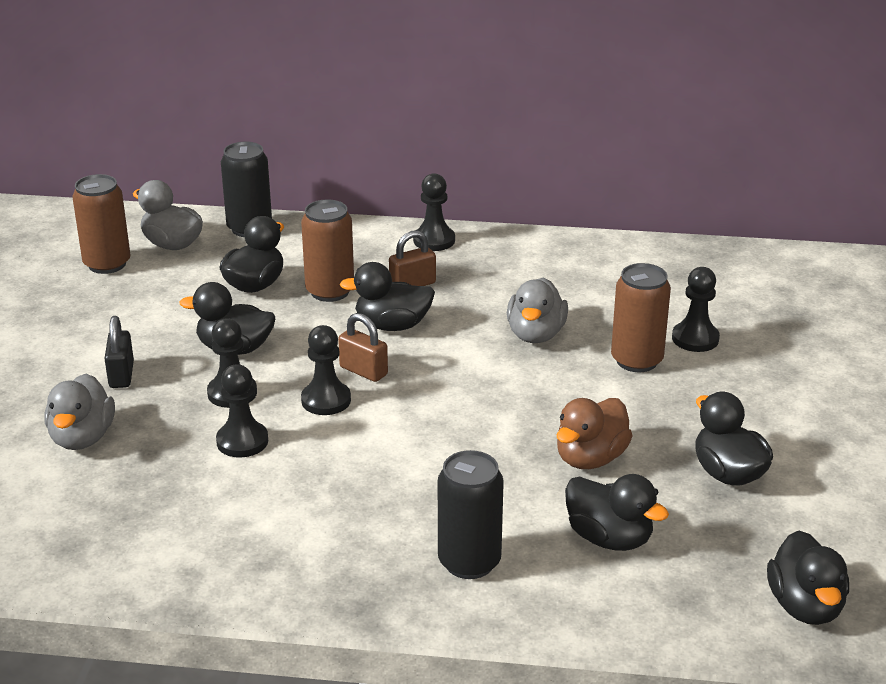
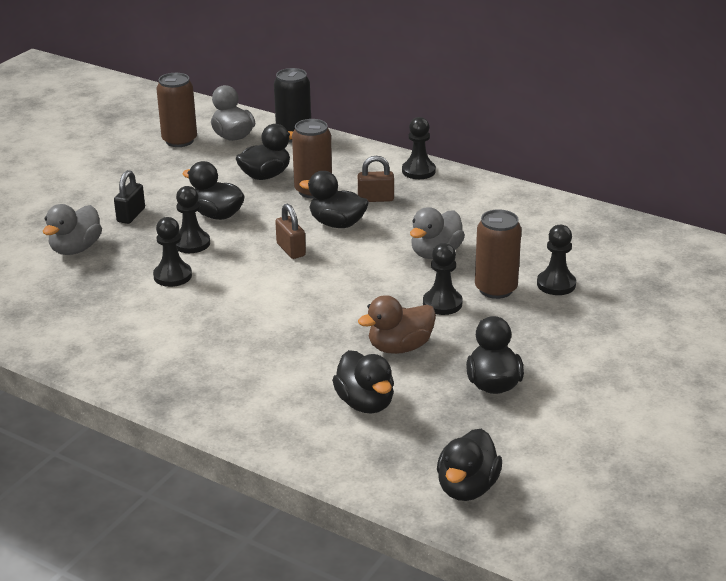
camera: 25 degrees right, 0 degrees up
black pawn [301,325,351,415] -> black pawn moved to [423,243,463,315]
black can [438,450,504,579] -> none

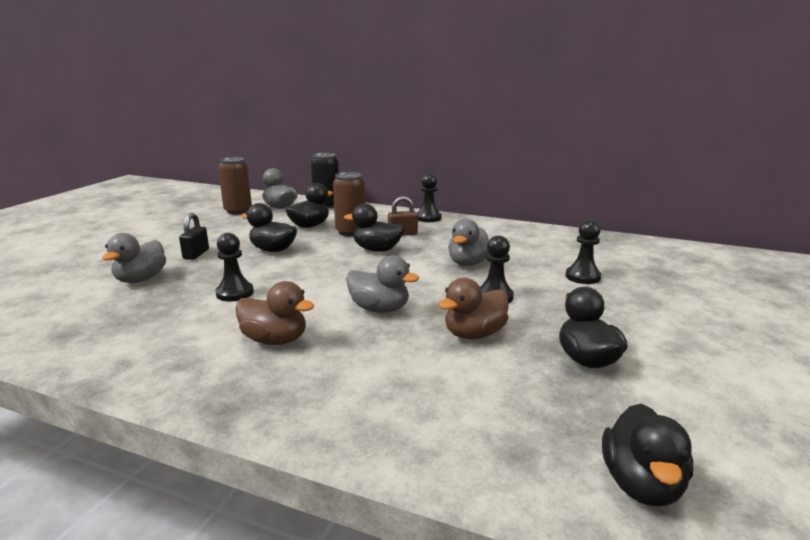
camera: 10 degrees left, 10 degrees down
black pawn [176,186,210,253] -> none
brown padlock [275,203,306,259] -> none
black duck [332,350,394,413] -> none
brown can [475,209,522,299] -> none
none -> brown duck [235,281,314,345]
none -> grey duck [346,255,419,313]

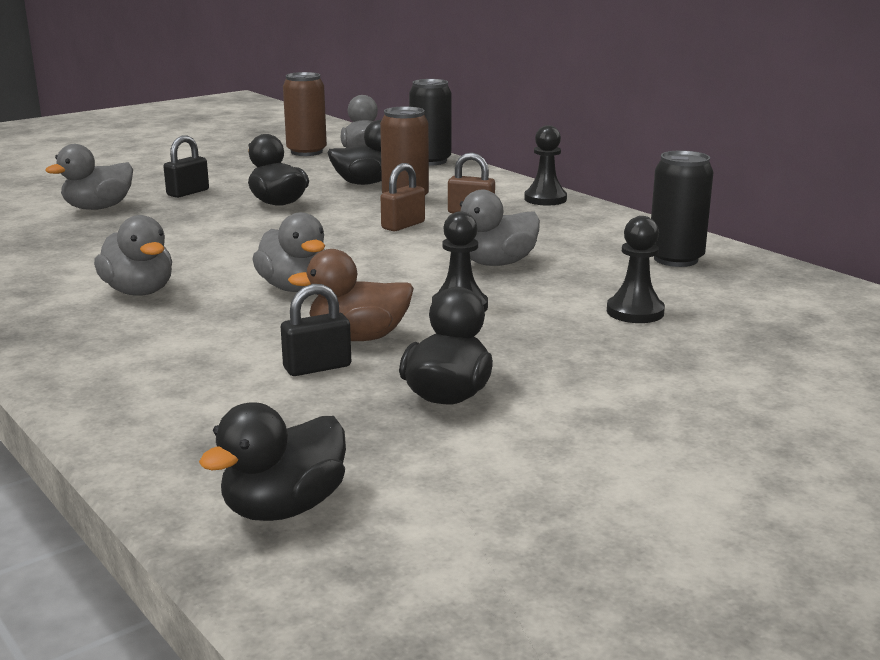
camera: 30 degrees right, 0 degrees up
black pawn [215,233,254,302] -> none
brown duck [235,281,314,345] -> grey duck [94,215,172,296]
black duck [344,203,405,252] -> brown padlock [381,163,425,231]
none -> black padlock [281,284,351,376]
none -> black can [651,150,714,267]

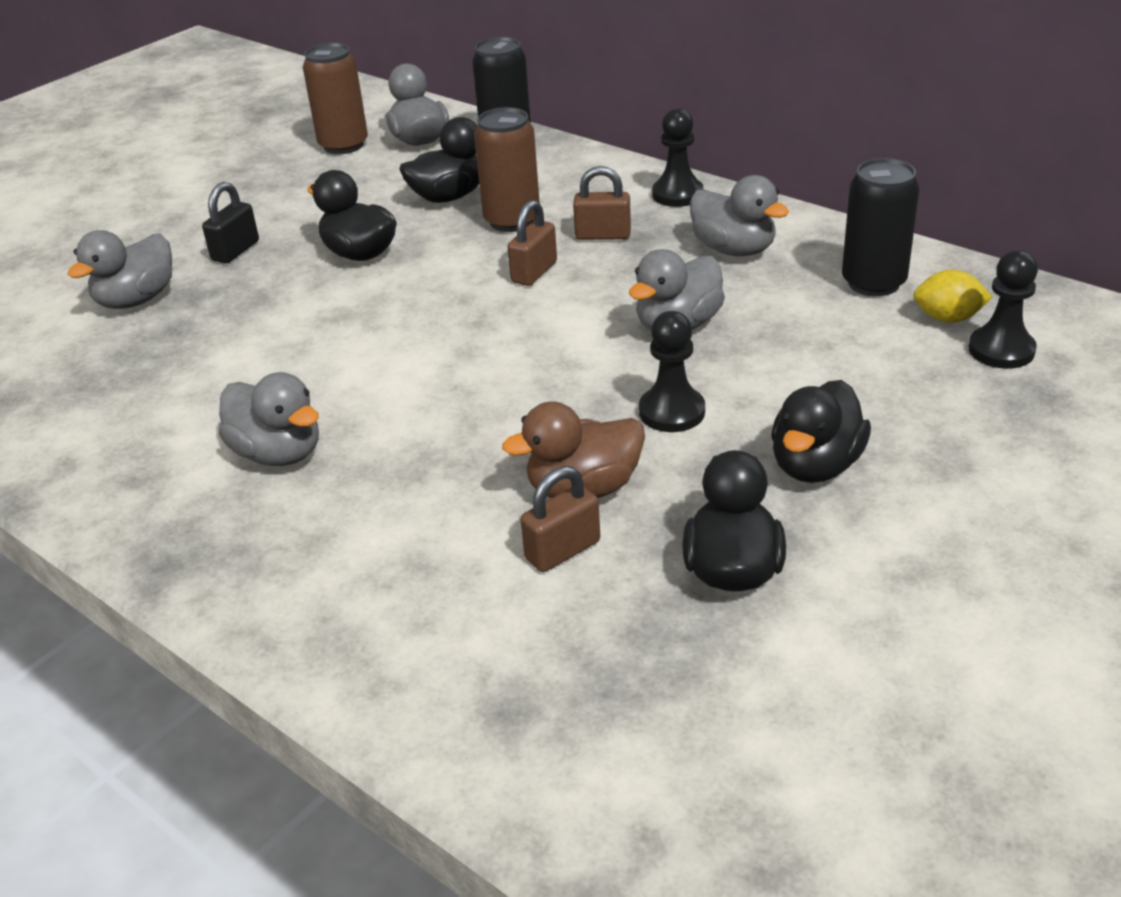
camera: 10 degrees left, 15 degrees up
black duck [199,402,346,521] -> black duck moved to [771,380,871,483]
grey duck [252,212,325,292] -> grey duck moved to [690,175,789,256]
black padlock [281,284,351,376] -> brown padlock [521,466,600,572]
black pawn [607,216,665,323] -> black pawn moved to [969,250,1038,369]
none -> yellow lemon [913,269,992,323]

